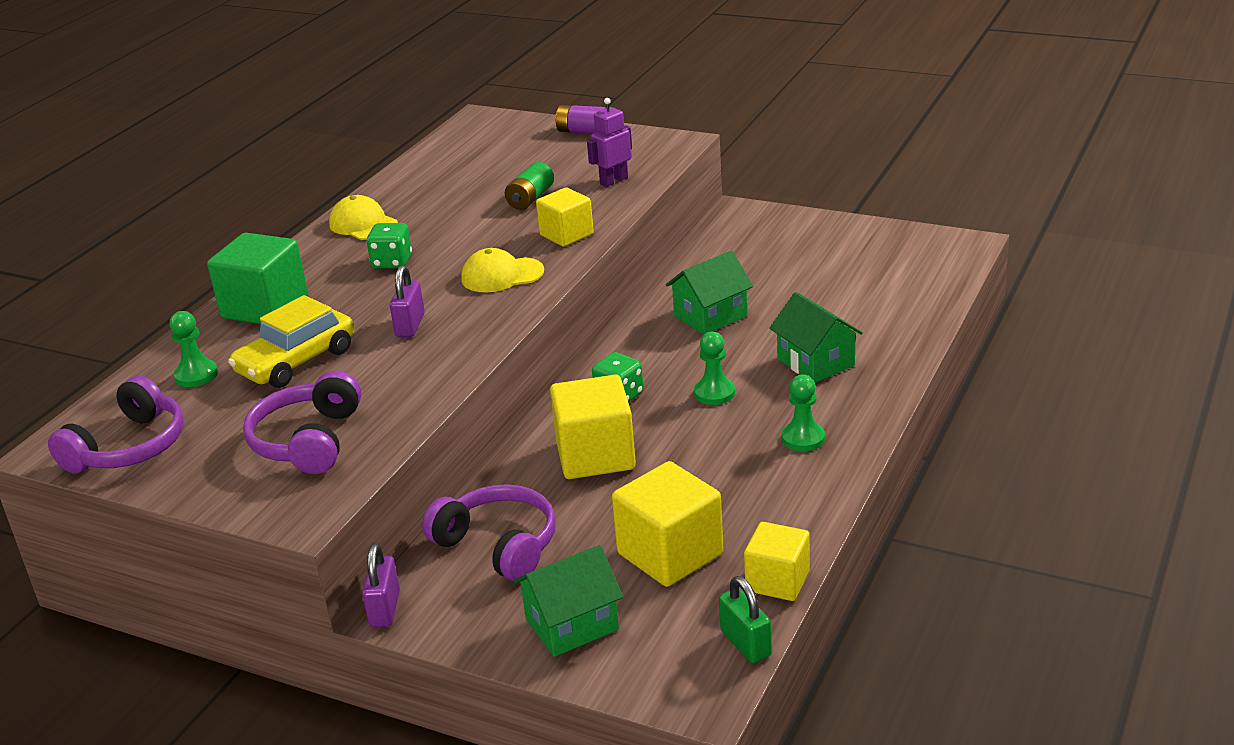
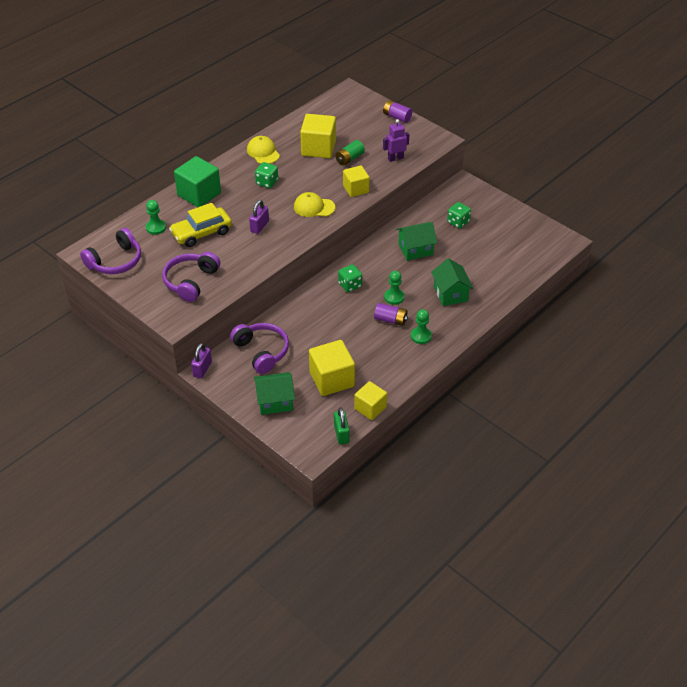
camera: 15 degrees right, 15 degrees up
yellow cube [550,375,636,479] -> yellow cube moved to [300,114,336,158]
none -> purple battery [374,303,408,326]
none -> green dice [447,202,471,229]

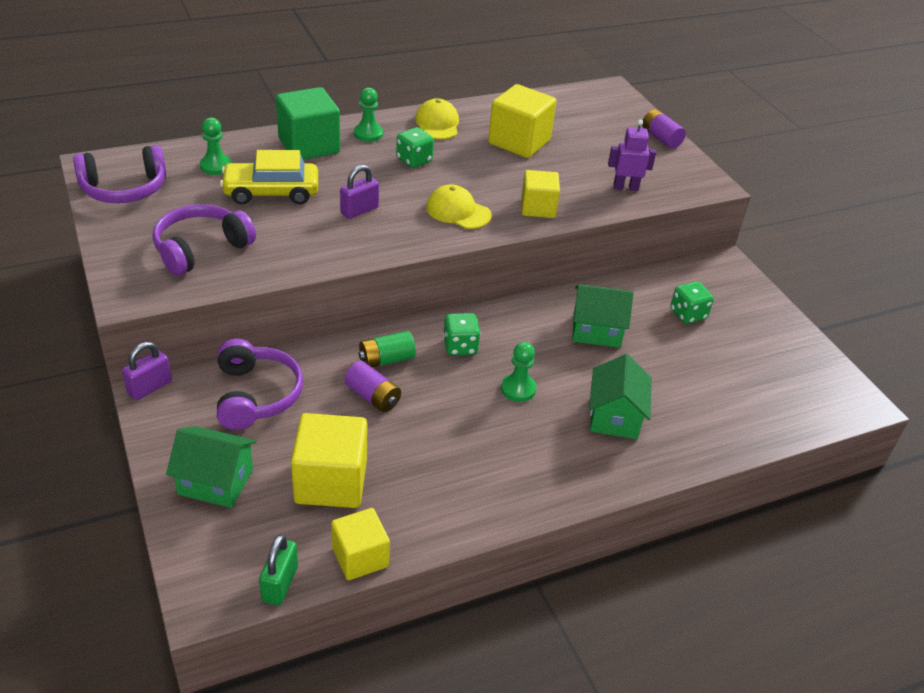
camera: 20 degrees right, 5 degrees down
green battery [335,140,365,166] -> green battery moved to [359,331,416,368]
purple battery [374,303,408,326] -> purple battery moved to [344,361,401,412]
green pawn [411,309,432,344] -> green pawn moved to [354,87,383,142]

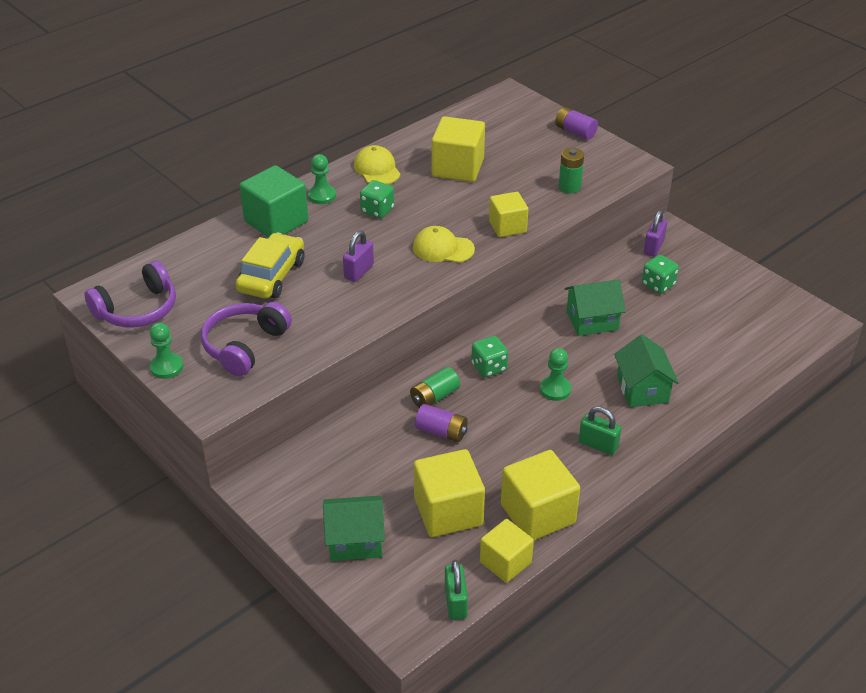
camera: 15 degrees left, 0 degrees up
purple padlock [122,342,172,401] -> purple padlock moved to [644,210,667,257]
green pawn [200,118,232,175] -> green pawn moved to [149,322,184,379]
purple headphones [217,339,303,430] -> none
yellow car [220,150,318,205] -> yellow car turned 135 degrees clockwise [236,233,305,299]
purple robot [608,120,656,191] -> green battery [559,148,584,193]
none -> yellow cube [501,450,580,540]
none -> green padlock [579,406,621,455]

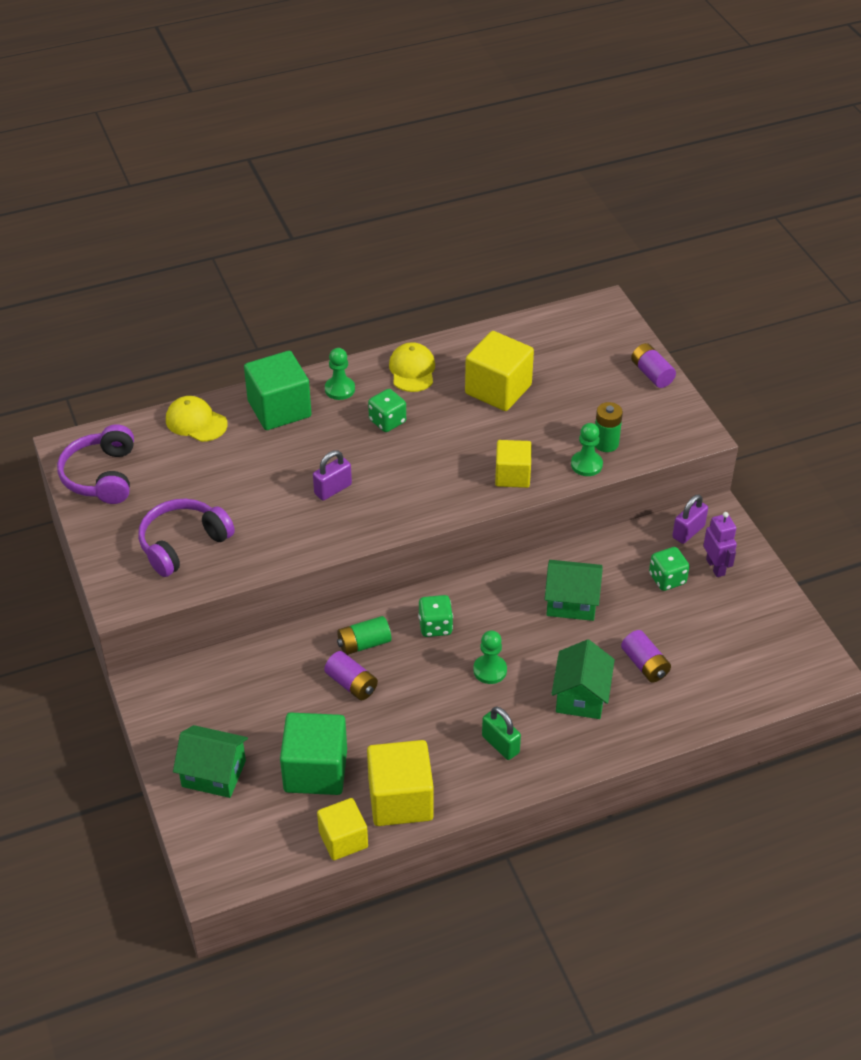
camera: 20 degrees right, 5 degrees up
purple headphones [85,261,176,327] -> purple headphones turned 105 degrees clockwise [57,424,134,504]
green pawn [149,322,184,379] -> green pawn moved to [571,423,603,476]
yellow car [236,233,305,299] -> none
yellow cap [413,226,475,263] -> yellow cap moved to [166,396,228,442]
yellow cube [414,449,485,537] -> green cube [280,713,347,795]
green padlock [445,560,468,620] -> none
none -> purple battery [621,630,671,682]
none -> purple robot [703,512,737,577]

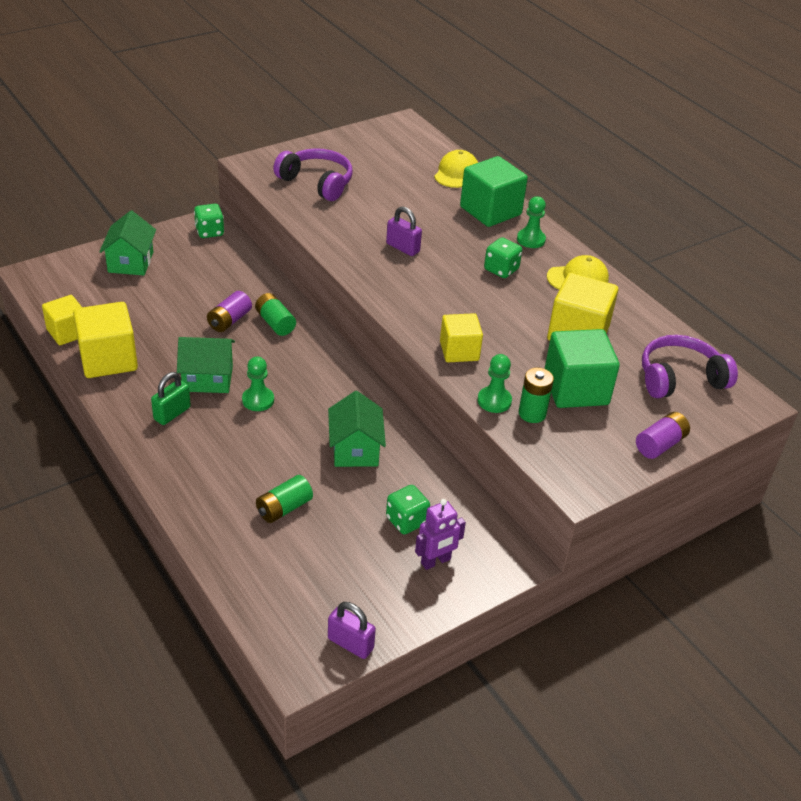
camera: 75 degrees right, 5 degrees down
purple headphones [57,424,134,504] -> purple headphones moved to [642,335,738,398]
green cube [280,713,347,795] -> green cube moved to [545,329,620,408]
green dice [418,595,453,637] -> green dice moved to [194,204,224,238]
green house [551,639,615,719] -> green house moved to [177,337,235,393]
purple battery [621,630,671,682] -> green battery [256,475,313,523]
purple padlock [672,495,708,544] -> purple padlock moved to [328,602,376,659]

